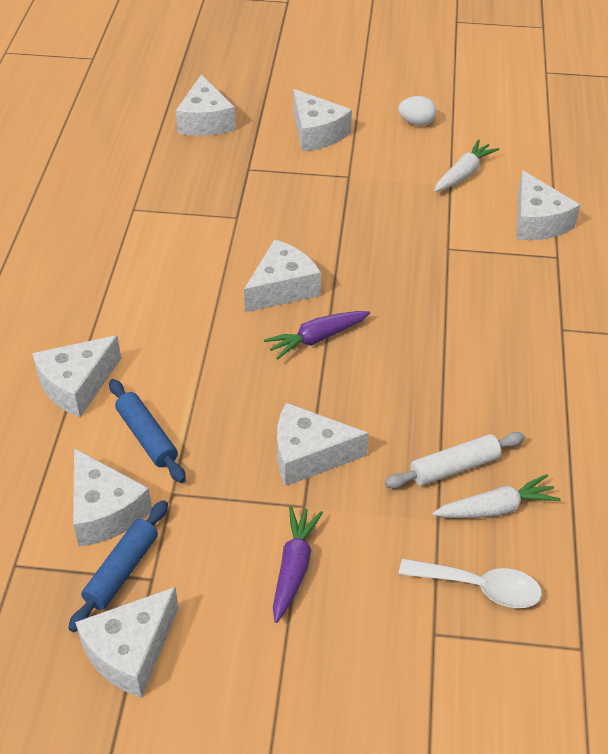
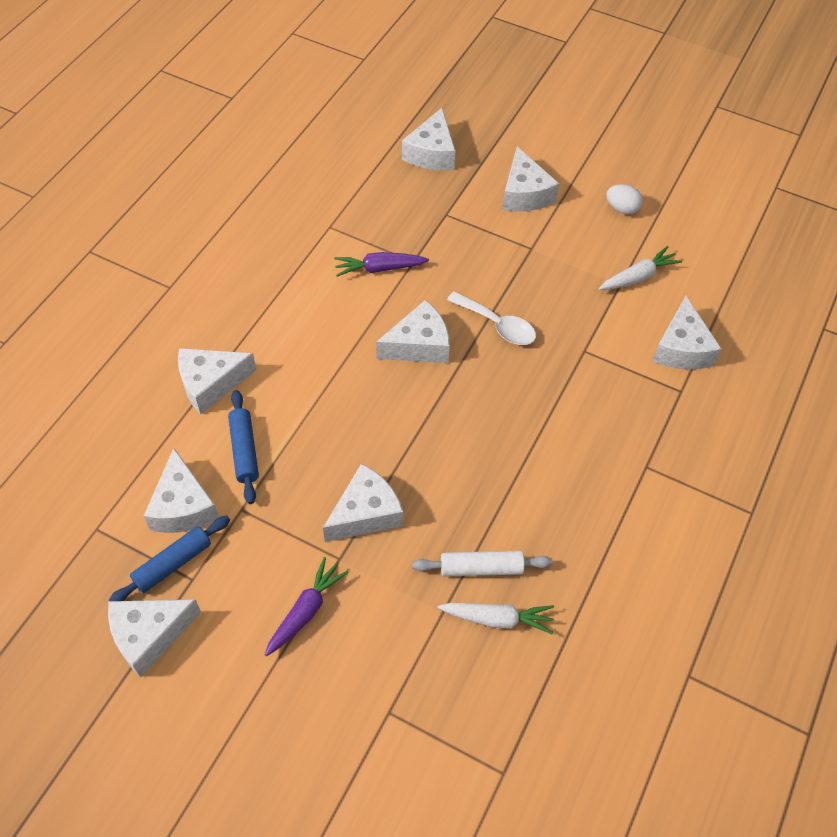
camera: 20 degrees right, 10 degrees up
purple carrot [264,311,370,360] -> purple carrot moved to [334,252,429,277]
white cheese [277,403,369,486] -> white cheese turned 120 degrees clockwise [323,464,403,542]
white spoon [399,558,542,608] -> white spoon moved to [447,291,536,345]

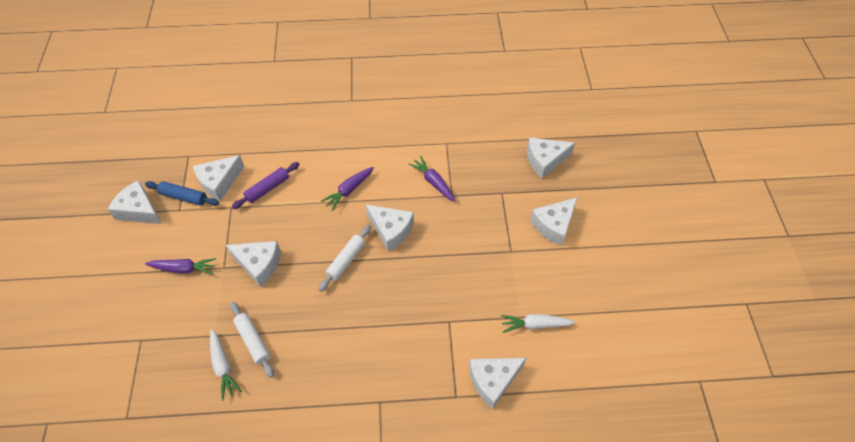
camera: 60 degrees right, 0 degrees up
white cheese [178,348,256,414] -> none
blue rolling pin [228,390,259,504] -> purple rolling pin [232,162,300,209]
white spoon [447,291,536,345] -> none
white carrot [599,246,682,290] -> white carrot turned 150 degrees clockwise [501,314,576,333]
white egg [606,184,643,214] -> none
none -> white rolling pin [318,225,371,292]
none -> purple carrot [321,167,374,211]

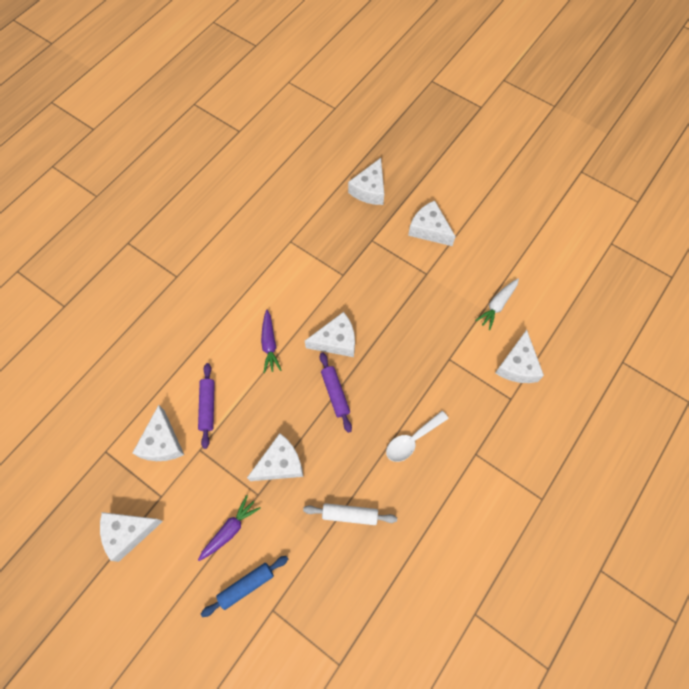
camera: 50 degrees left, 10 degrees up
blue rolling pin [145,181,219,206] -> blue rolling pin moved to [201,556,288,617]
white carrot [210,329,242,401] -> none
white rolling pin [318,225,371,292] -> purple rolling pin [320,352,352,433]
purple carrot [408,156,455,202] -> none
white cheese [530,197,578,246] -> white cheese turned 135 degrees clockwise [408,201,456,246]
none -> white spoon [386,411,449,462]

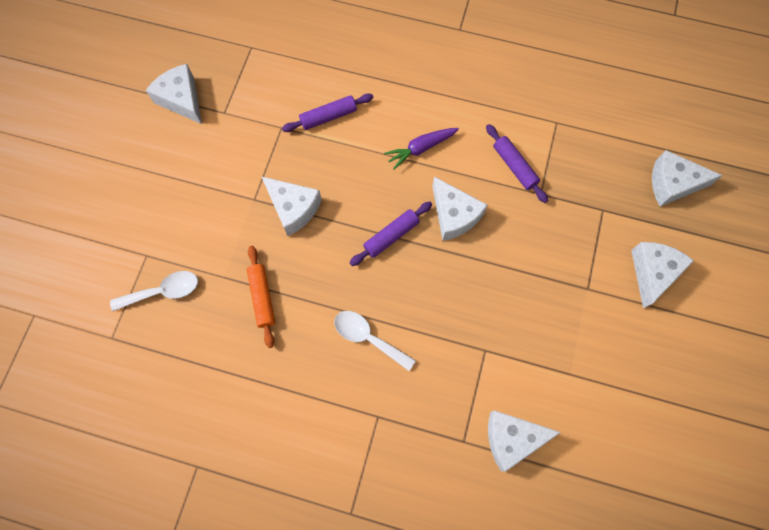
camera: 70 degrees right, 5 degrees up
white cheese [132,405,184,461] -> none
purple carrot [198,495,261,561] -> none
blue rolling pin [201,556,288,617] -> none
white rolling pin [303,503,397,525] -> orange rolling pin [247,246,275,348]
white carrot [475,279,519,330] -> none
none -> white spoon [110,271,198,311]
none -> purple rolling pin [486,124,548,203]

